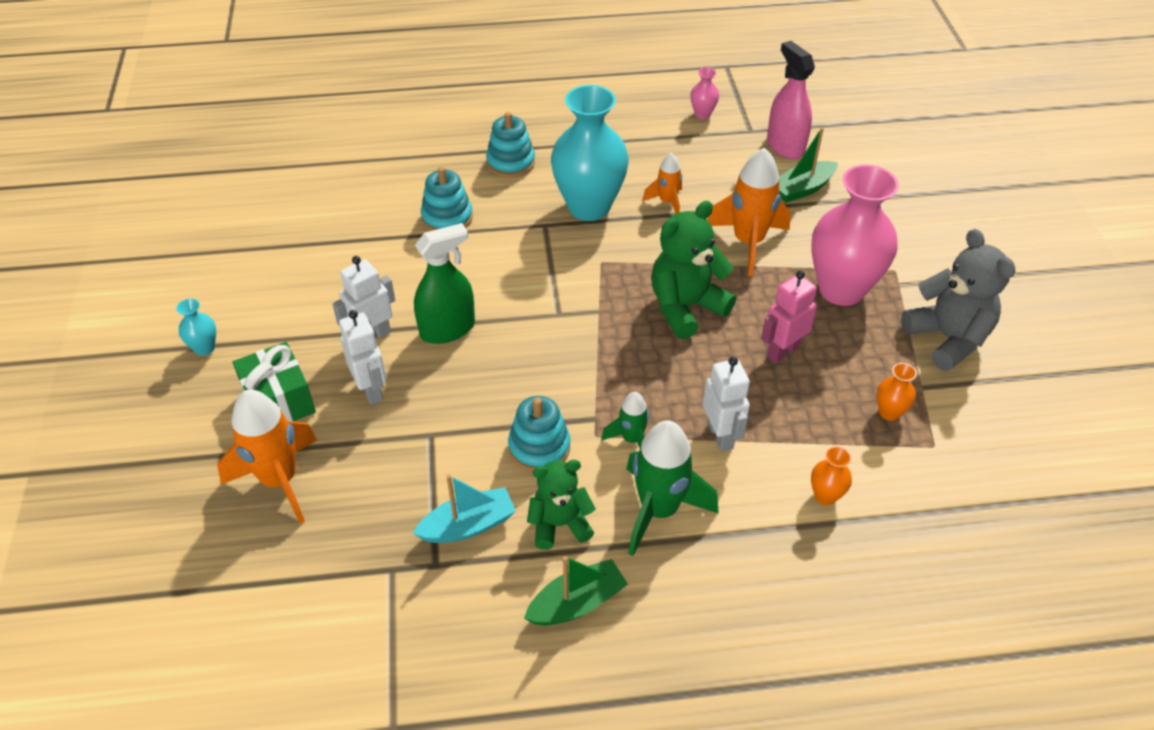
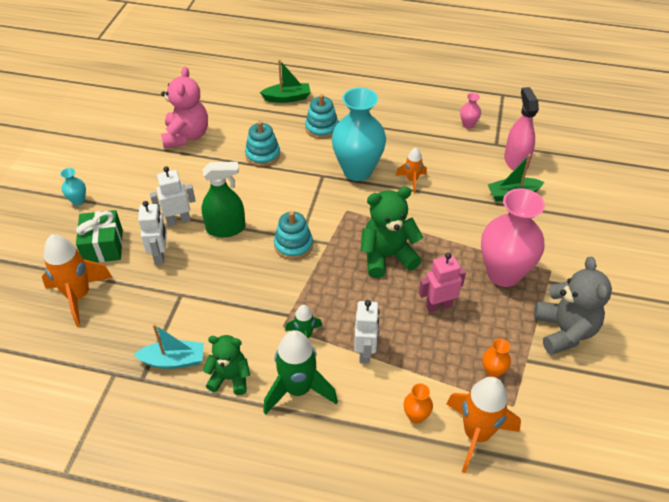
camera: 20 degrees right, 0 degrees up
turquoise stacking toy [508,396,570,471] -> turquoise stacking toy moved to [274,211,313,260]
green boat [524,556,628,625] -> green boat moved to [260,59,311,103]
orange rocket [708,148,791,276] -> orange rocket moved to [446,377,521,473]
none -> pink teddy bear [161,67,208,148]

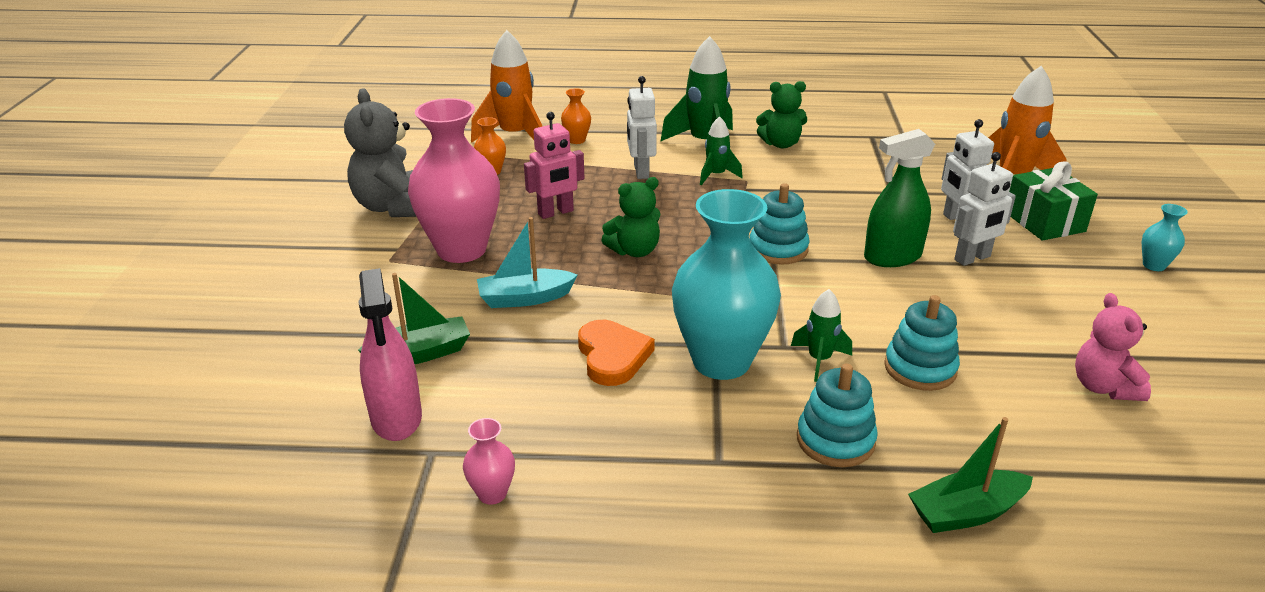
camera: 170 degrees right, 15 degrees down
turquoise boat [133,324,204,369] -> turquoise boat moved to [477,217,577,308]
pink teddy bear [161,67,208,148] -> pink teddy bear [1075,293,1151,401], size x0.65
green teddy bear [360,187,423,278] -> green teddy bear [601,177,661,257], size x0.65
orange rocket [396,148,427,193] -> orange heart [578,320,655,386]
none -> green rocket [791,289,852,382]

